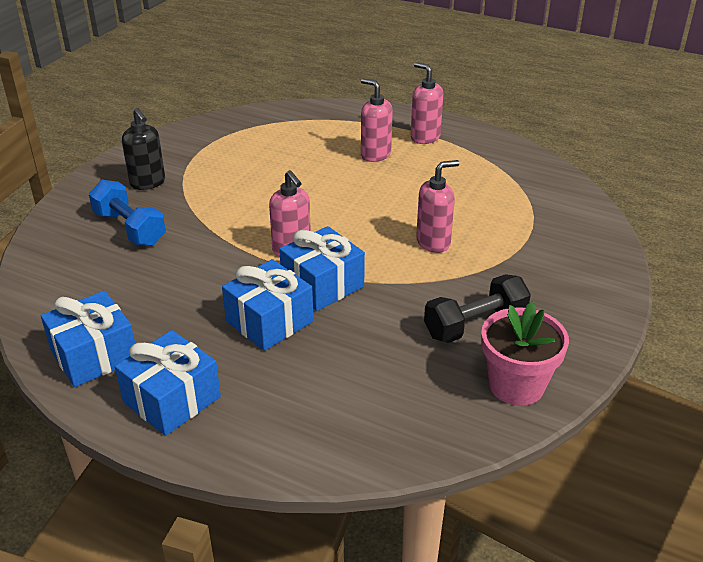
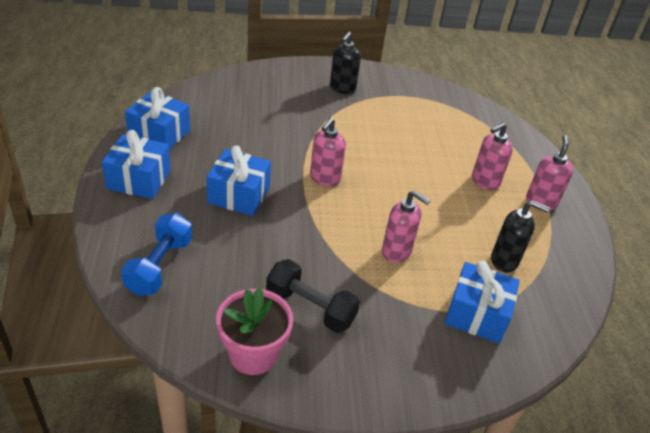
camera: 55 degrees right, 5 degrees up
blue dumbbell [89,180,166,246] -> blue dumbbell moved to [121,213,192,296]
blue gift [279,226,365,311] -> blue gift moved to [445,261,520,343]
pink soap dispenser [361,78,393,162] -> pink soap dispenser turned 135 degrees counterclockwise [472,123,513,190]
none -> black soap dispenser [491,200,550,272]

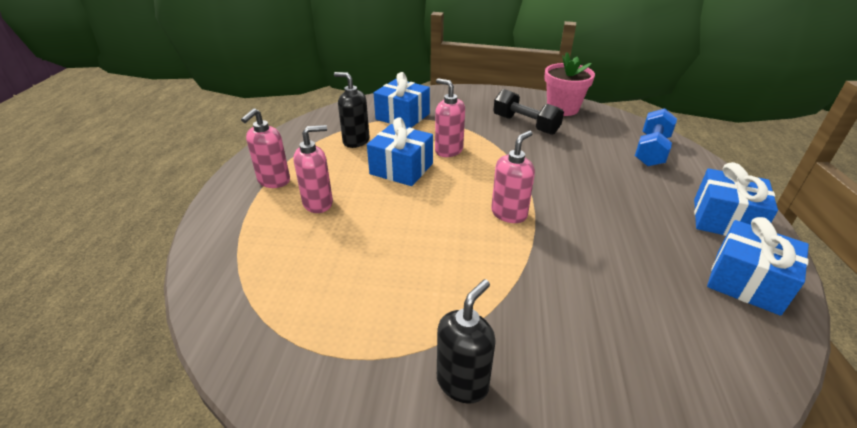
camera: 165 degrees left, 5 degrees down
blue gift [206,145,271,216] -> blue gift moved to [367,117,433,186]

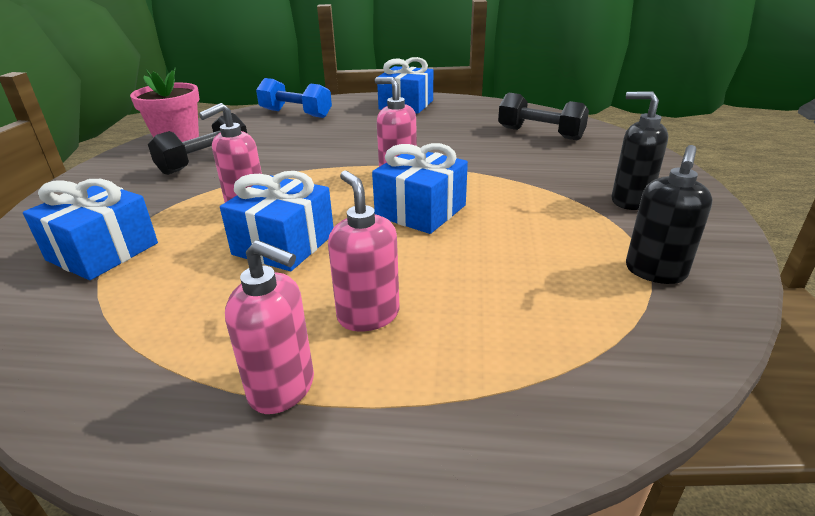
camera: 90 degrees left, 5 degrees down
black soap dispenser [334,72,370,148] -> black soap dispenser moved to [626,145,713,284]
blue gift [707,217,809,316] -> blue gift moved to [372,143,468,234]
none -> black dumbbell [498,93,589,140]

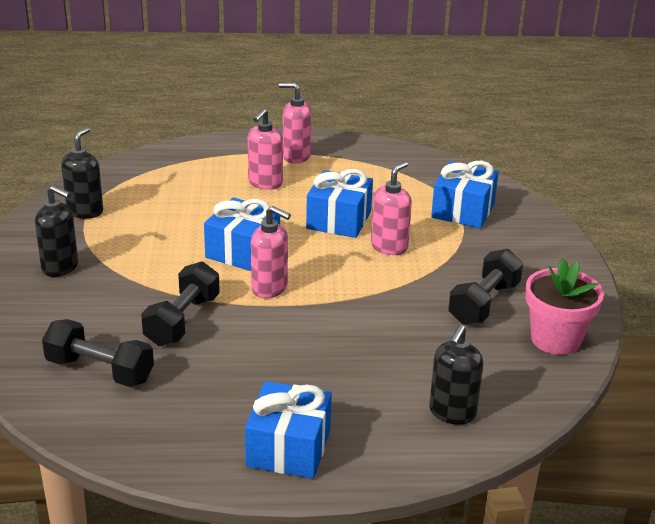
camera: 170 degrees right, 0 degrees up
blue dumbbell [256,78,332,118] -> black soap dispenser [429,325,483,425]
pink soap dispenser [328,171,400,332] -> pink soap dispenser turned 60 degrees clockwise [248,109,283,190]
none -> black dumbbell [141,261,220,346]

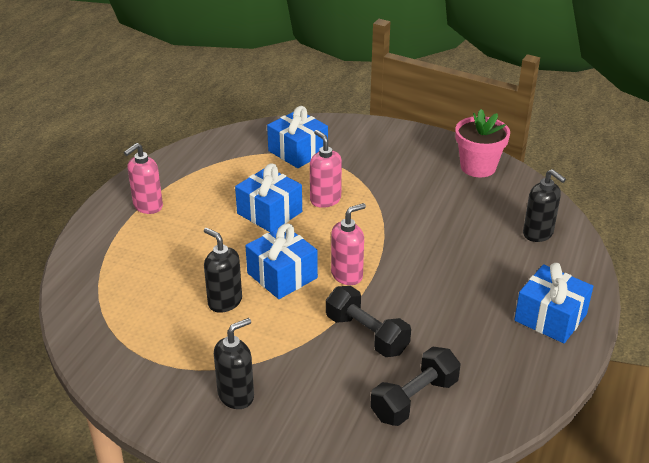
camera: 65 degrees left, 5 degrees up
black soap dispenser [61,127,103,219] -> black soap dispenser moved to [204,228,242,313]
pink soap dispenser [248,109,283,190] -> none
black dumbbell [448,249,523,325] -> none

